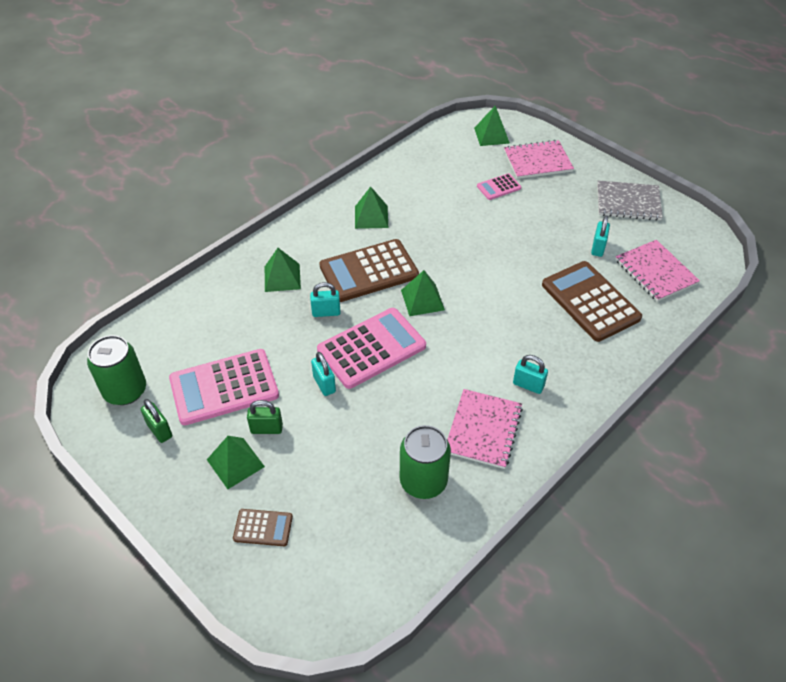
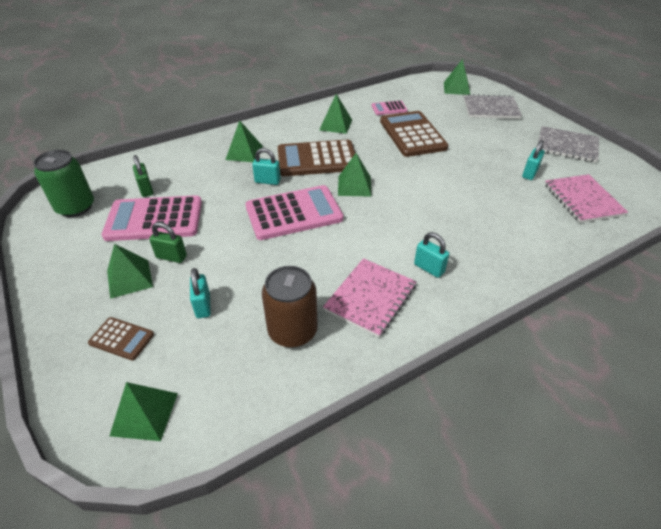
camera: 15 degrees right, 5 degrees down
green padlock [141,399,172,443] -> green padlock moved to [133,155,153,197]
turquoise padlock [311,352,336,396] -> turquoise padlock moved to [190,268,211,318]
green can [400,425,451,499] -> brown can [262,266,318,348]
pink calculator [477,173,521,200] -> pink calculator moved to [371,100,408,115]
pink notebook [504,140,574,179] -> grey notebook [464,94,522,119]
brown calculator [542,261,642,342] -> brown calculator moved to [380,111,449,157]
none -> green pyramid [110,382,178,441]

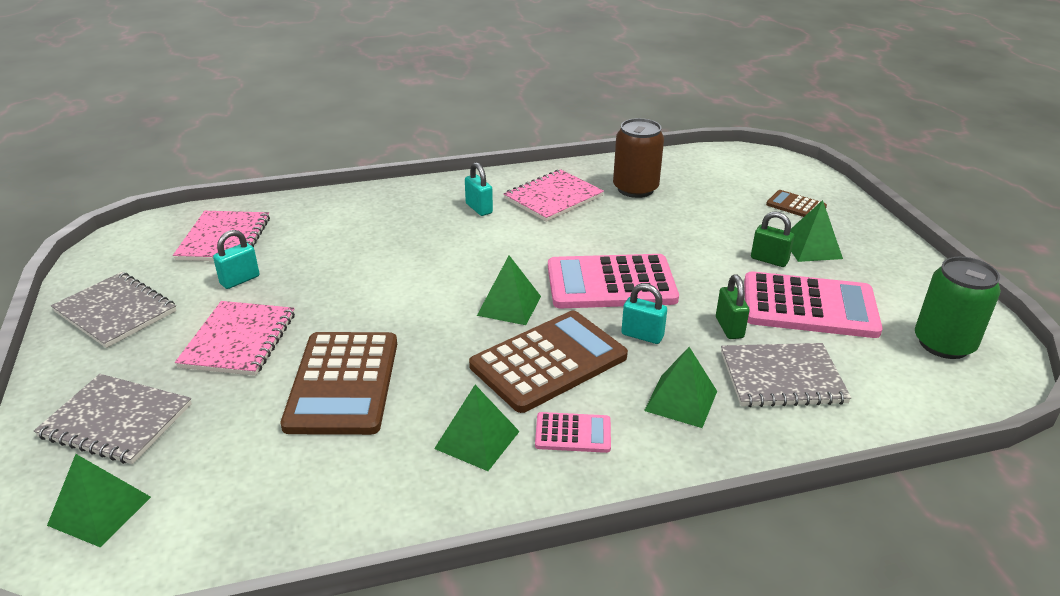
camera: 165 degrees left, 10 degrees down
green pyramid [110,382,178,441] -> none
green padlock [133,155,153,197] -> green padlock moved to [716,274,750,339]
turquoise padlock [190,268,211,318] -> none
brown calculator [278,139,355,176] -> brown calculator turned 45 degrees counterclockwise [469,311,628,413]
pink calculator [371,100,408,115] -> pink calculator moved to [535,412,611,453]
none -> pink notebook [175,301,295,376]
none -> grey notebook [721,343,851,407]

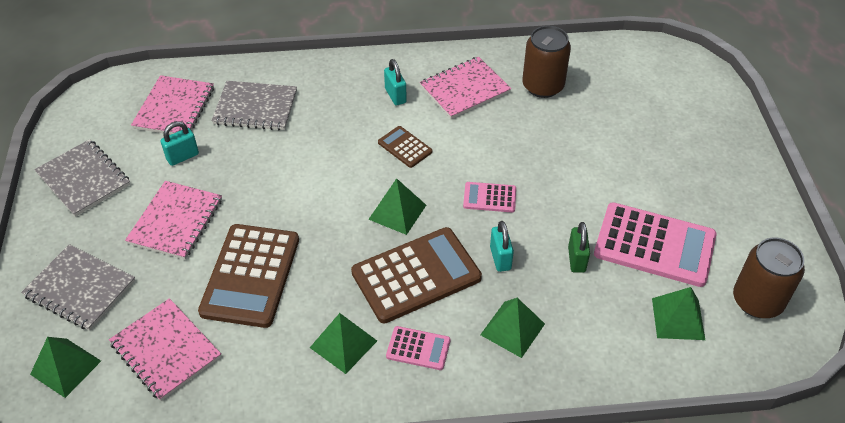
camera: 10 degrees right, 15 degrees up
pink calculator [548,254,679,308] -> pink calculator [463,182,516,212], size x0.49
turquoise padlock [621,283,667,344] -> turquoise padlock turned 45 degrees clockwise [490,221,514,272]
grey notebook [721,343,851,407] -> grey notebook moved to [211,81,297,131]
green padlock [751,211,794,267] -> none
brown calculator [766,190,827,217] -> brown calculator moved to [378,126,432,168]
green pyramid [790,200,843,262] -> green pyramid moved to [652,287,705,340]
green can [915,257,1001,359] -> brown can [733,238,805,318]
none -> pink notebook [109,298,221,401]

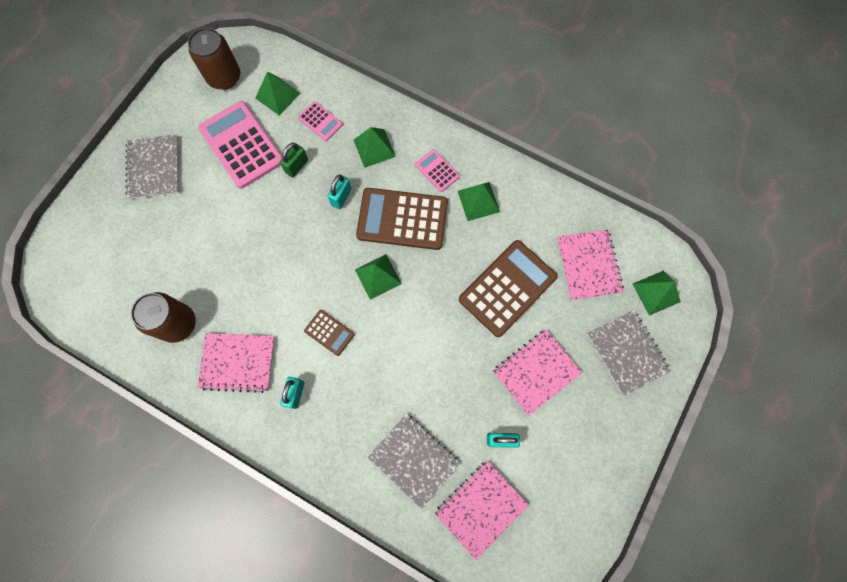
camera: 145 degrees left, 25 degrees up
grey notebook [34,139,130,217] -> grey notebook moved to [125,134,179,199]
brown calculator [378,126,432,168] -> brown calculator turned 45 degrees counterclockwise [304,310,355,356]
pink calculator [463,182,516,212] -> pink calculator moved to [298,101,343,141]

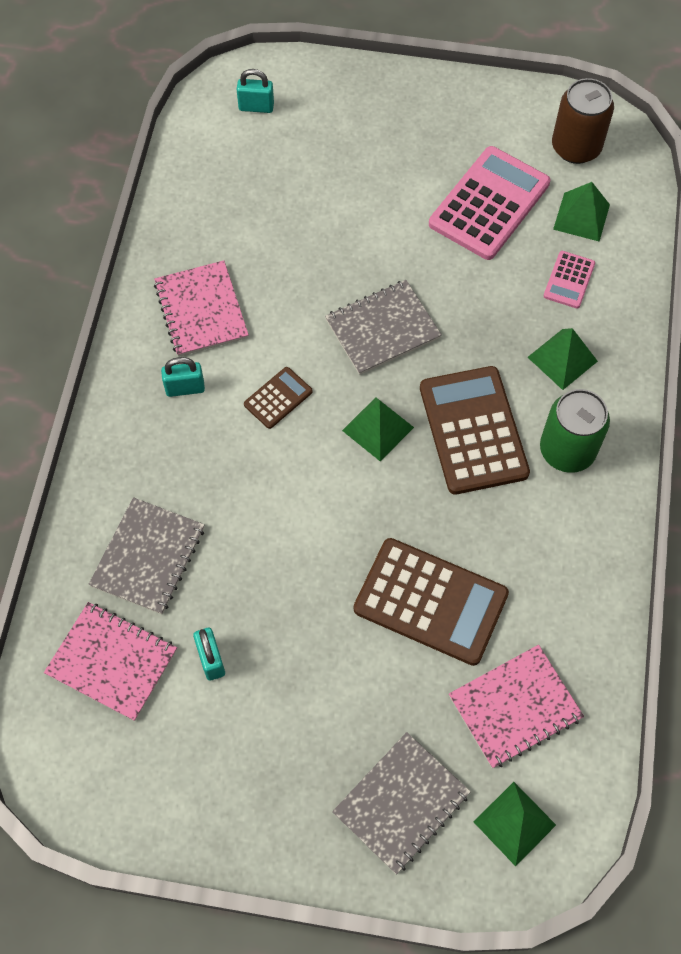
camera: 70 degrees right, 10 degrees down
grey notebook [125,134,179,199] -> grey notebook moved to [325,280,442,375]
brown can [131,292,196,343] -> none
green padlock [280,143,308,178] -> none
brown calculator [304,310,355,356] -> brown calculator turned 150 degrees counterclockwise [244,367,313,429]
turquoise padlock [328,174,352,209] -> turquoise padlock moved to [237,69,274,113]
pink calculator [415,149,460,192] -> green can [540,389,610,473]
green pyramid [458,182,500,221] -> none
pink notebook [493,329,582,416] -> none

